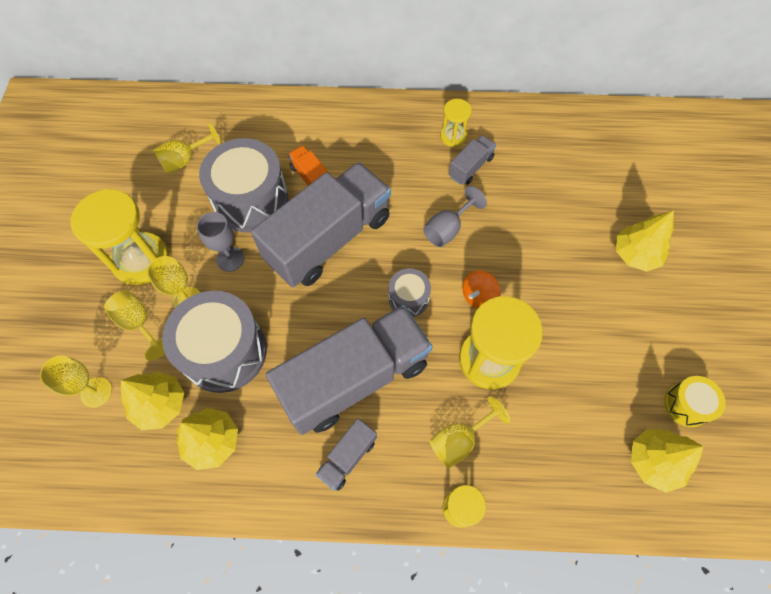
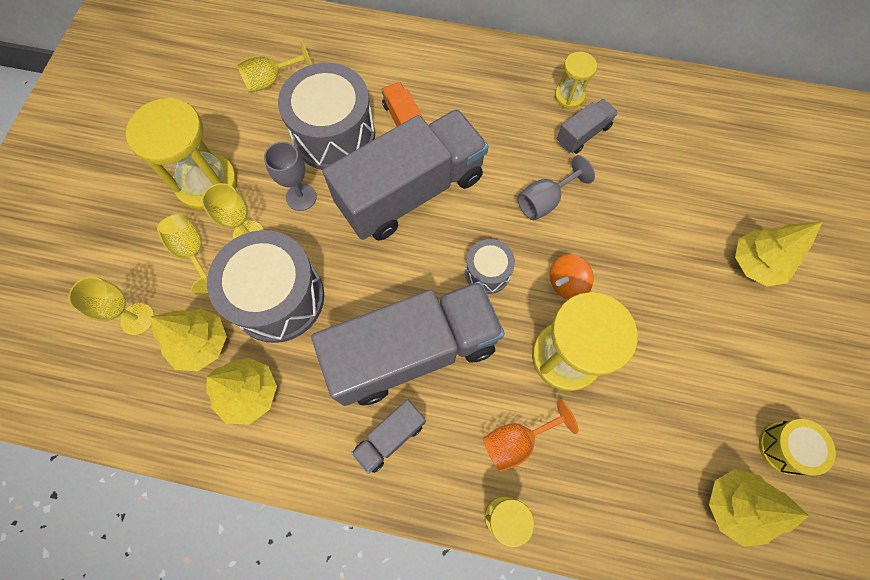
camera: 10 degrees right, 5 degrees up
yellow goblet [429,396,511,468] -> orange goblet [483,399,579,472]

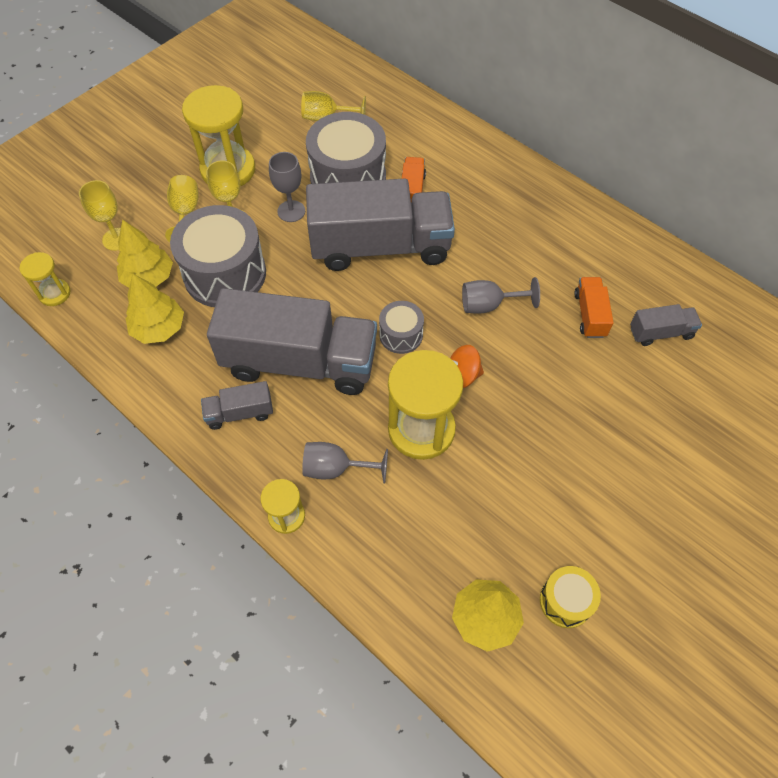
camera: 30 degrees right, 10 degrees down
orange goblet [483,399,579,472] -> grey goblet [302,442,388,484]
yellow hourglass [555,52,597,109] -> yellow hourglass moved to [19,252,71,306]
grey truck [557,99,618,154] -> grey truck moved to [630,304,702,346]
yellow tree [735,222,822,286] -> none
none -> orange truck [574,277,614,338]

